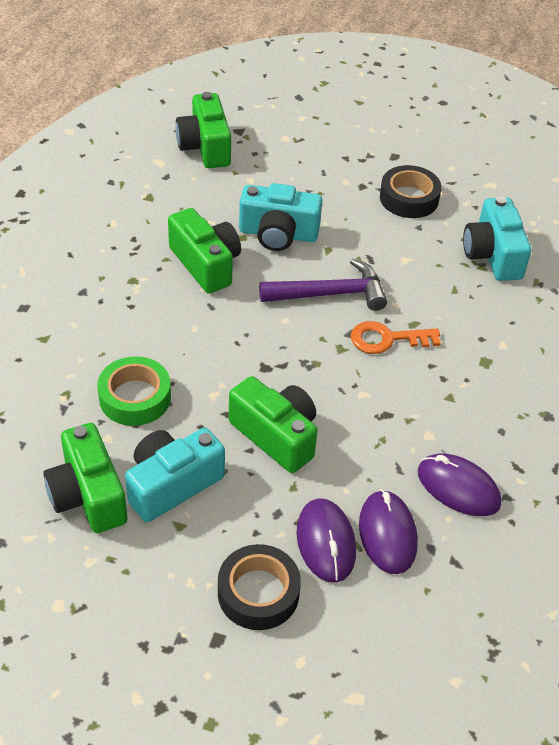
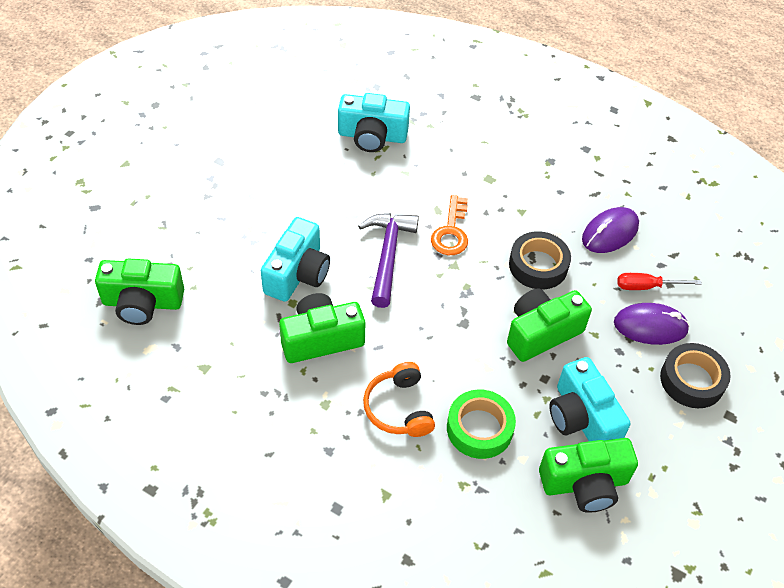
camera: 75 degrees left, 5 degrees up
purple mouse [359,489,418,574] -> red screwdriver [617,273,702,290]
black tape [380,165,442,218] -> black tape moved to [509,231,571,290]
none -> orange headphones [363,362,435,437]

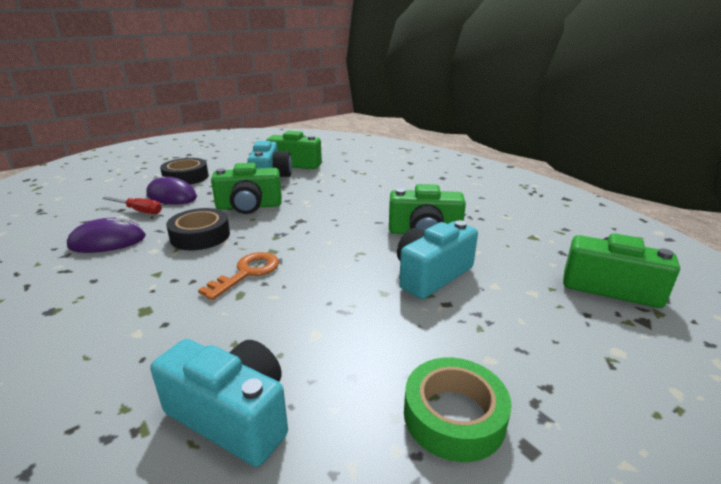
camera: 155 degrees left, 25 degrees down
purple hammer [358,213,419,308] -> none
orange headphones [363,362,435,437] -> none
green tape [447,389,516,459] -> green tape moved to [404,357,512,462]

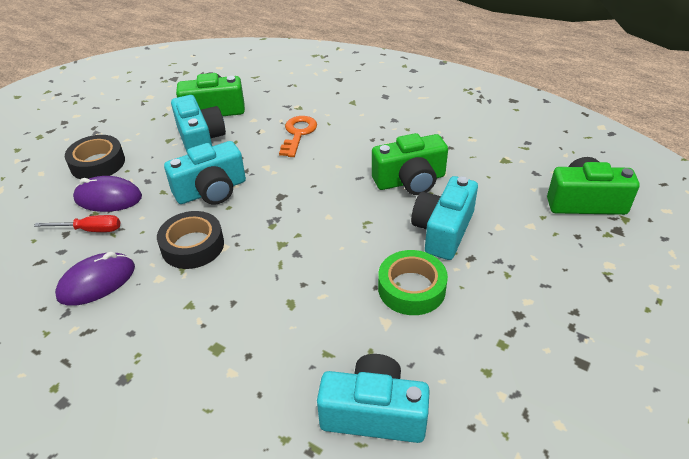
camera: 20 degrees left, 15 degrees up
orange key [198,252,279,300] -> orange key moved to [279,116,317,157]
green camera [211,163,282,214] -> turquoise camera [164,141,246,205]
green tape [404,357,512,462] -> green tape moved to [378,250,448,315]

